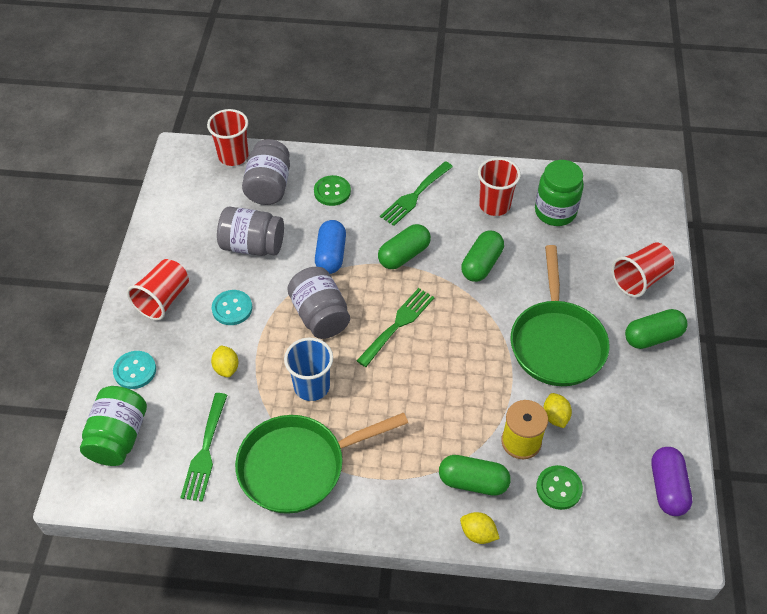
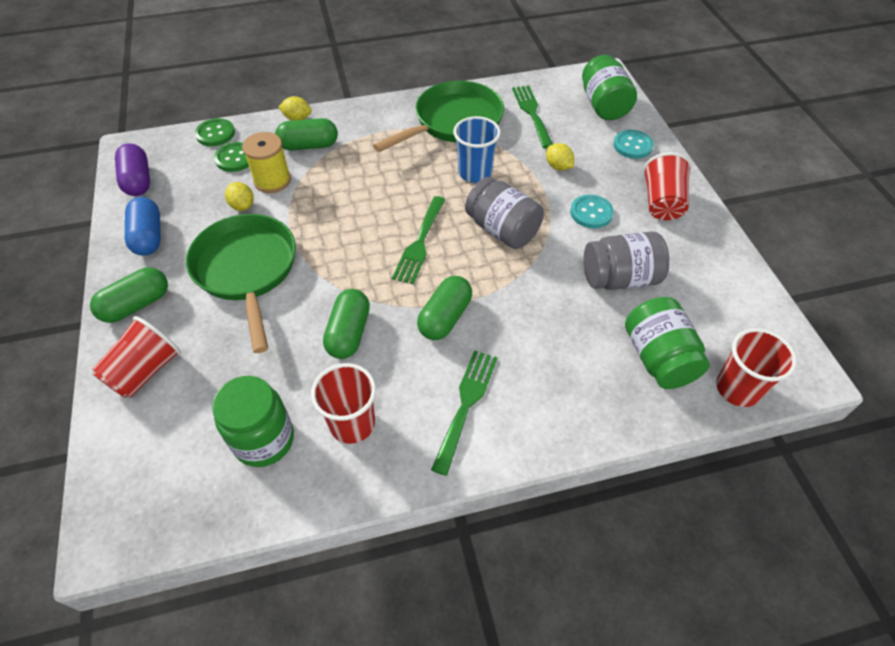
camera: 160 degrees right, 0 degrees up
grey jar [242,139,290,205] -> green jar [625,297,710,389]
green button [314,175,351,206] -> green button moved to [195,118,235,146]
blue capsule [315,220,346,274] -> blue capsule moved to [125,197,161,256]

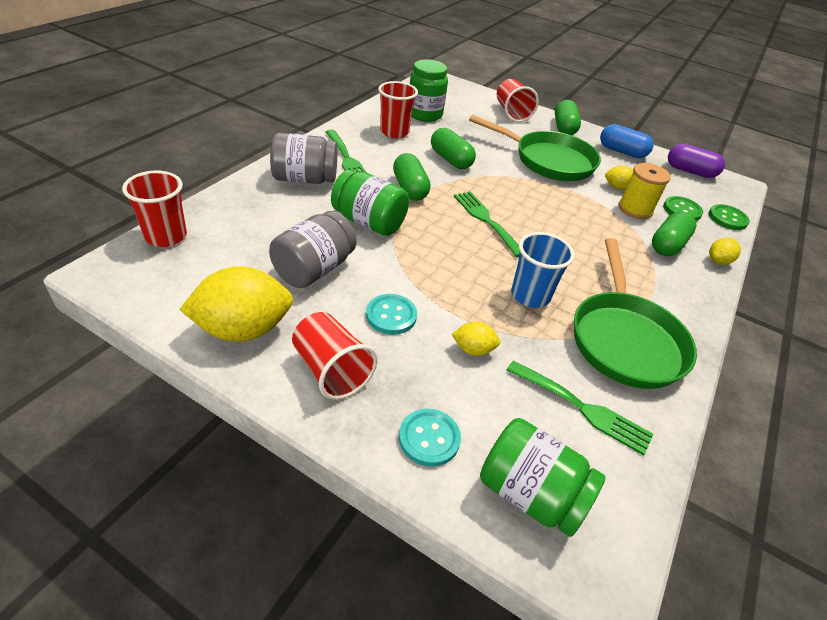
camera: 130 degrees right, 10 degrees down
grey jar [465,177,544,249] -> grey jar moved to [270,133,337,184]
green jar [625,297,710,389] -> green jar moved to [331,170,409,236]
none -> yellow lemon [179,266,293,342]

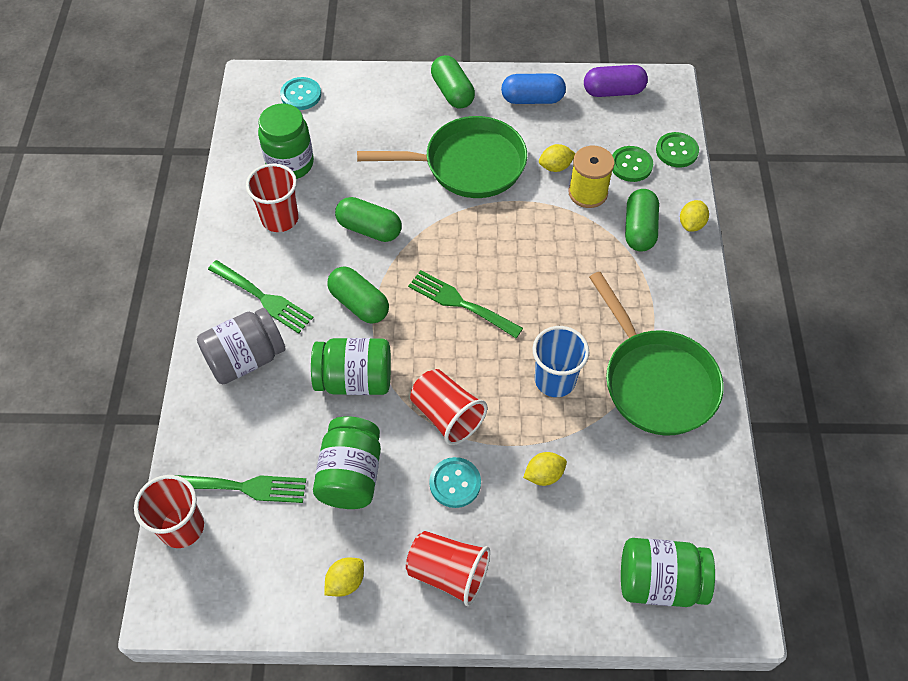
camera: 25 degrees left, 15 degrees up
yellow lemon [179,266,293,342] -> yellow lemon [324,558,364,597], size x0.48
grey jar [269,211,357,288] -> green jar [313,416,381,509]
turquoise button [399,409,461,467] -> turquoise button moved to [280,77,321,110]
red cup [497,79,539,122] -> red cup moved to [410,369,487,445]
green fork [507,360,653,455] -> green fork moved to [176,475,306,503]

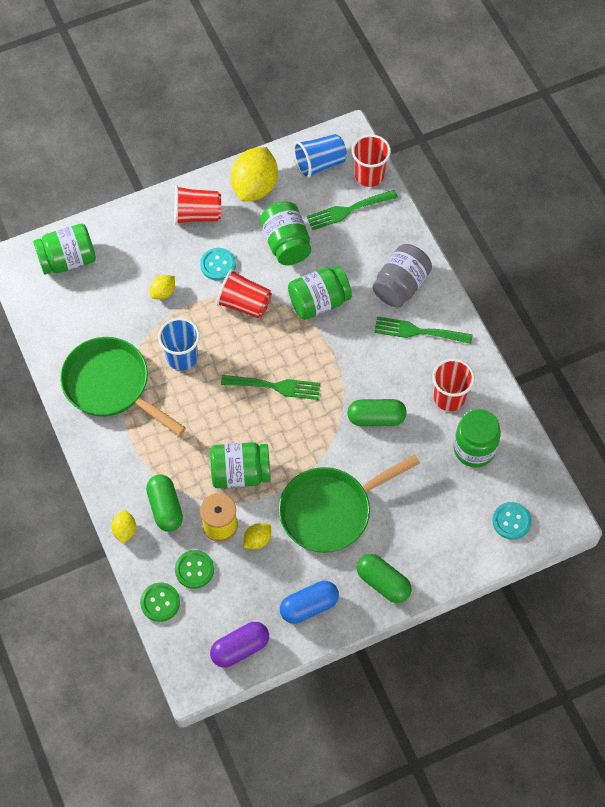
camera: 155 degrees right, 5 degrees up
yellow lemon [324,558,364,597] -> yellow lemon [231,147,278,202], size x2.10
green capsule [328,267,389,324] -> none
none -> green jar [210,442,271,488]
none -> blue cup [293,134,347,179]

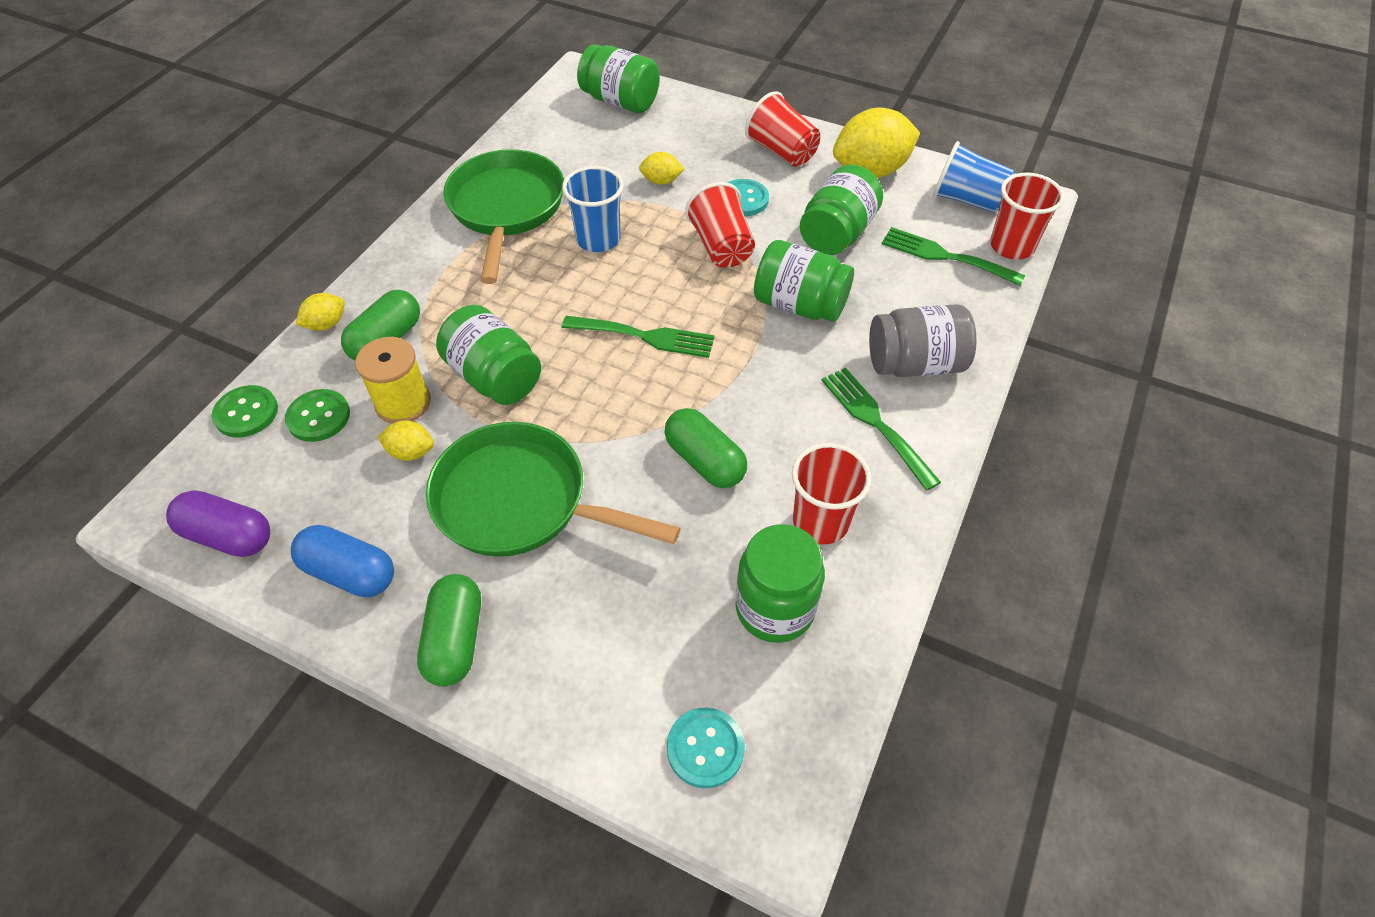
camera: 50 degrees right, 10 degrees down
green fork [221,375,321,400] -> green fork turned 45 degrees counterclockwise [562,316,715,358]

